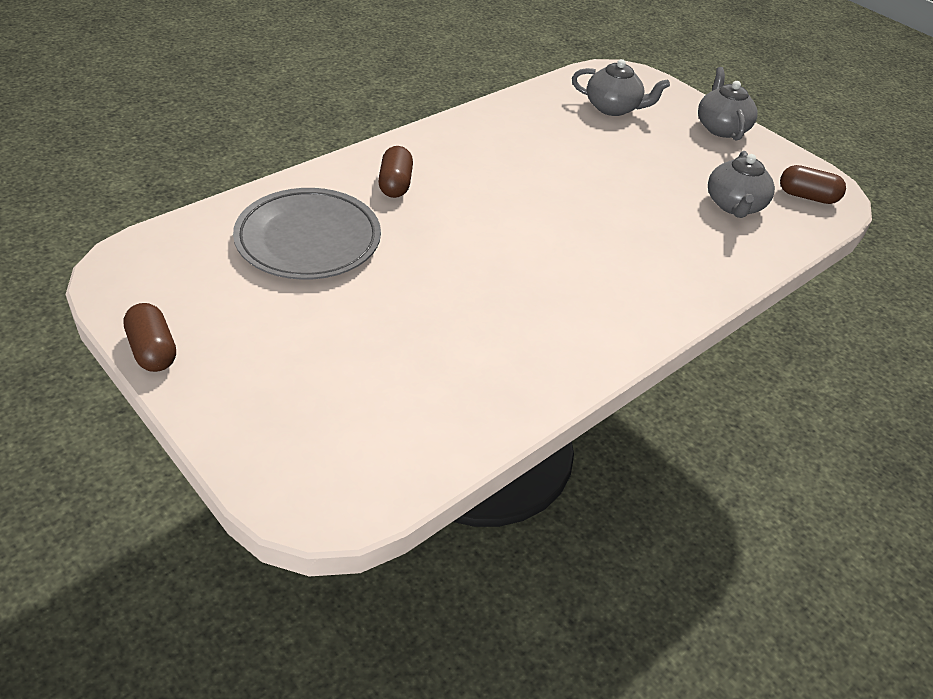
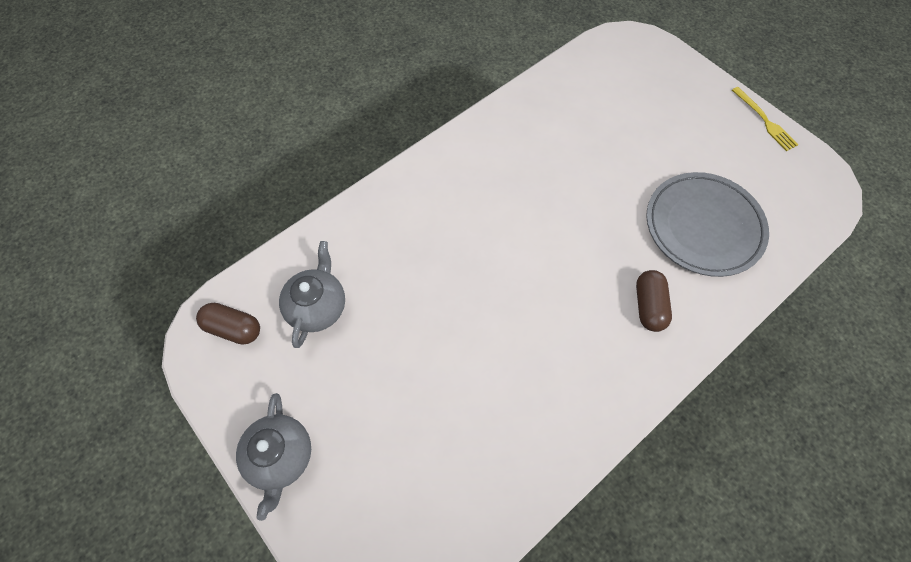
camera: 175 degrees left, 20 degrees up
brown capsule [123,303,176,372] -> yellow fork [732,87,798,151]
grey teapot [572,59,670,116] -> none

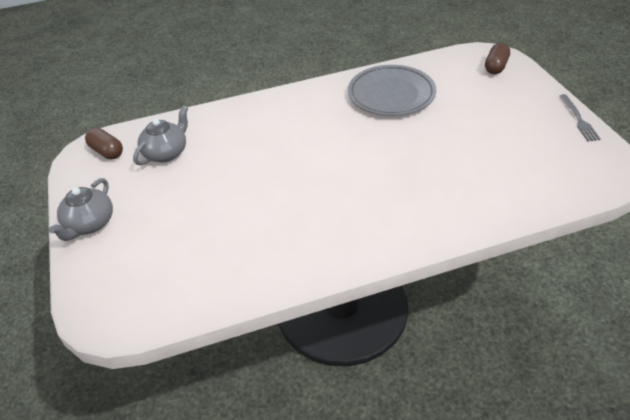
camera: 25 degrees right, 20 degrees down
brown capsule [636,270,672,332] -> brown capsule moved to [485,43,510,74]
grey plate [646,172,769,277] -> grey plate moved to [348,65,436,116]
yellow fork [732,87,798,151] -> grey fork [560,94,601,142]

